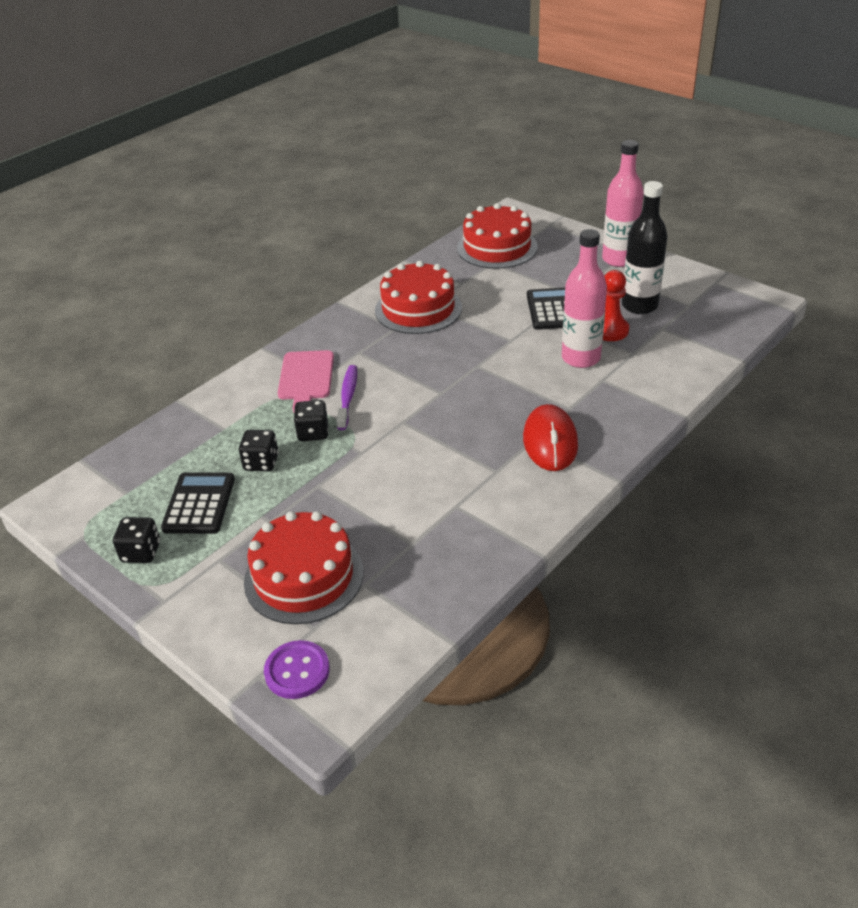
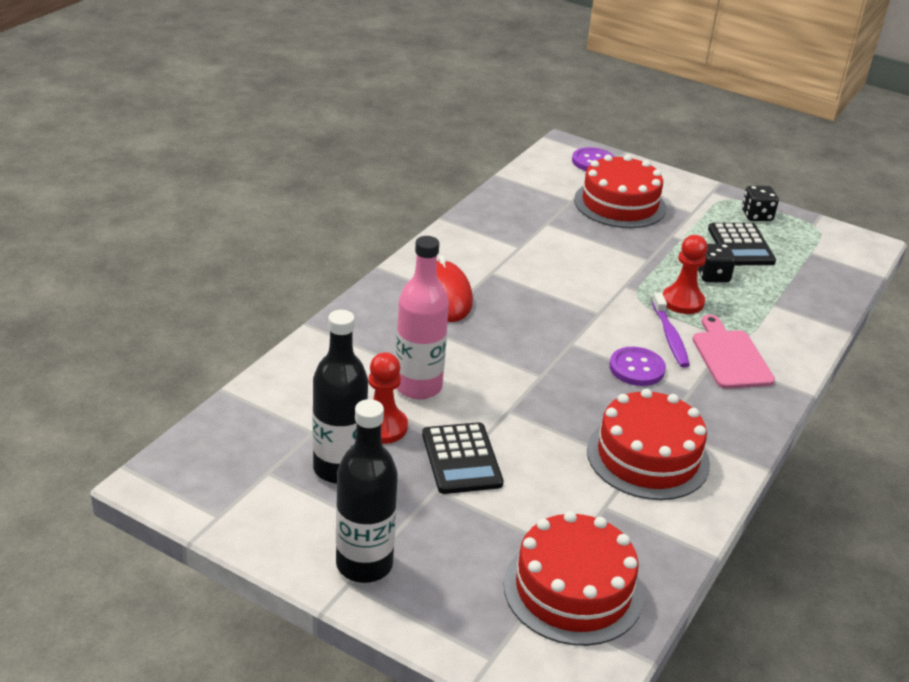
camera: 165 degrees right, 5 degrees down
black dice [294,400,328,441] -> red pawn [663,235,708,314]
pink bottle [602,140,644,267] -> black bottle [336,399,398,583]
none -> purple button [609,347,666,386]

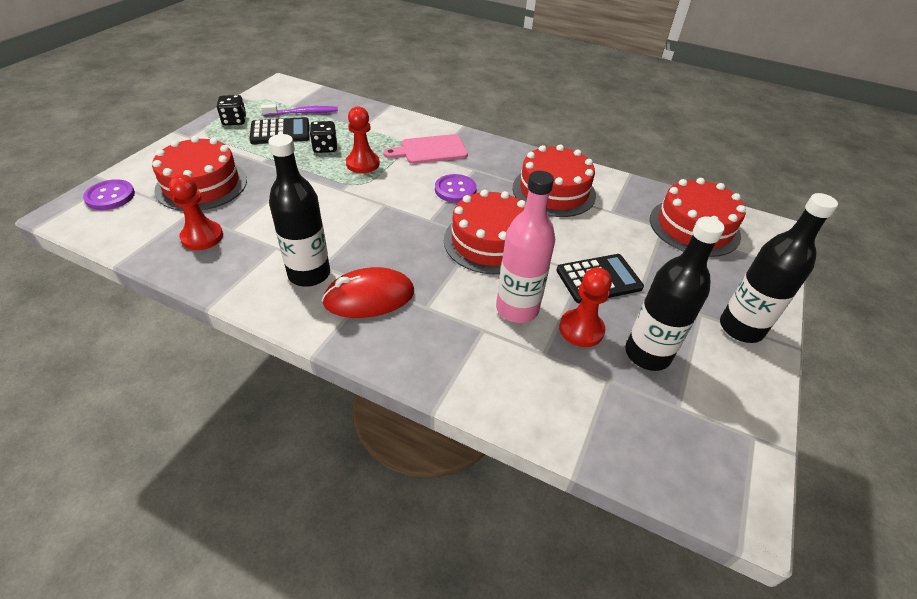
camera: 95 degrees left, 10 degrees up
purple toothbrush [652,293,690,368] -> purple toothbrush moved to [261,104,338,116]
none -> red pawn [169,175,223,250]
none -> black bottle [268,134,330,287]
none -> red cake [444,190,526,274]

